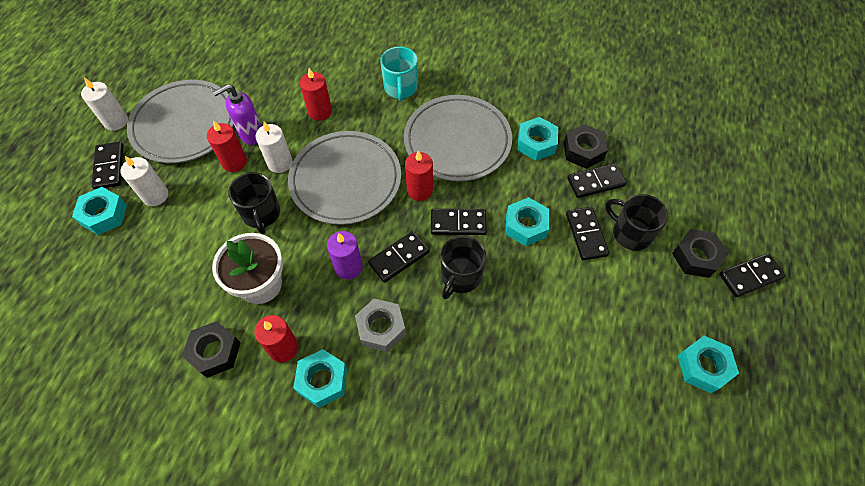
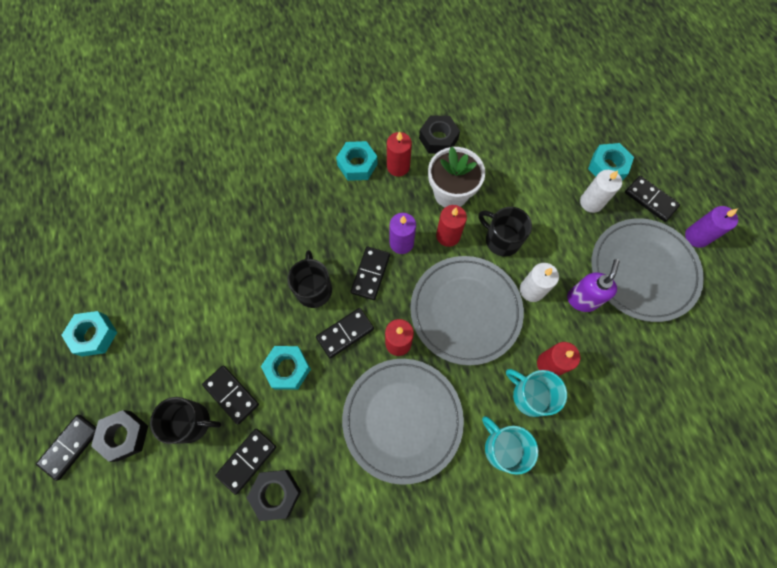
camera: 145 degrees right, 10 degrees up
white candle [81,77,128,131] -> purple candle [685,206,738,248]
red candle [207,120,247,172] -> red candle moved to [436,205,467,247]
grey nut [355,299,406,352] -> none
turquoise nut [517,117,558,161] -> none
none -> turquoise mug [506,369,567,417]

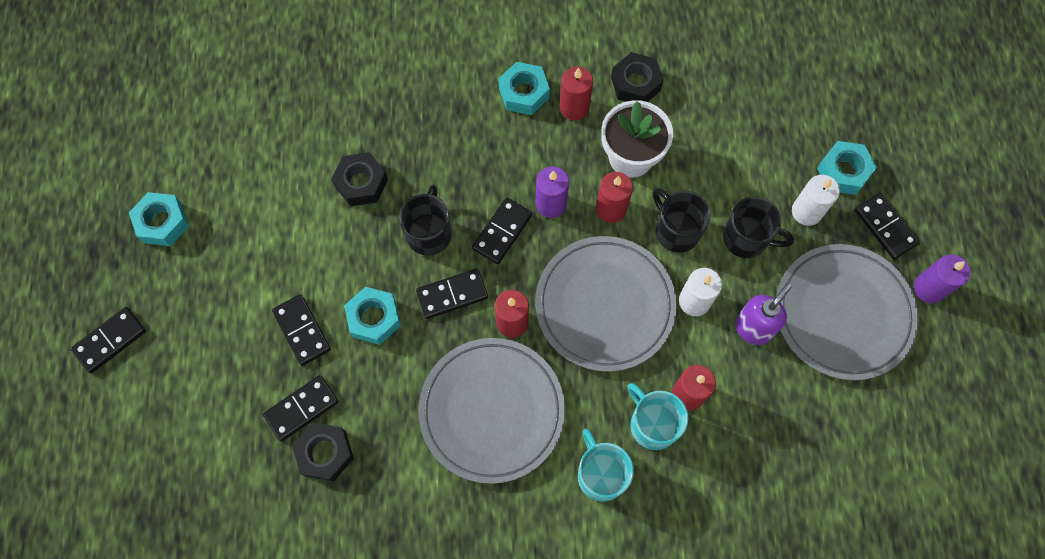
camera: 15 degrees right, 0 degrees up
black nut [91,410,148,462] -> black nut moved to [331,152,388,206]
black mug [150,397,222,444] -> black mug moved to [723,197,794,258]

